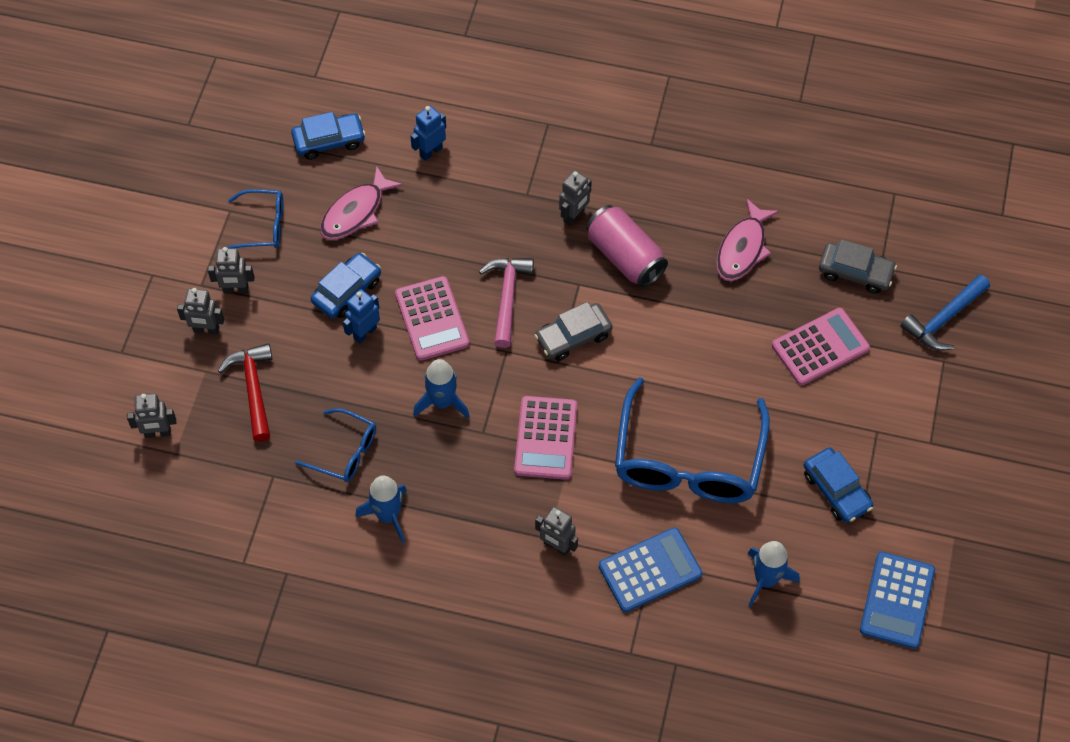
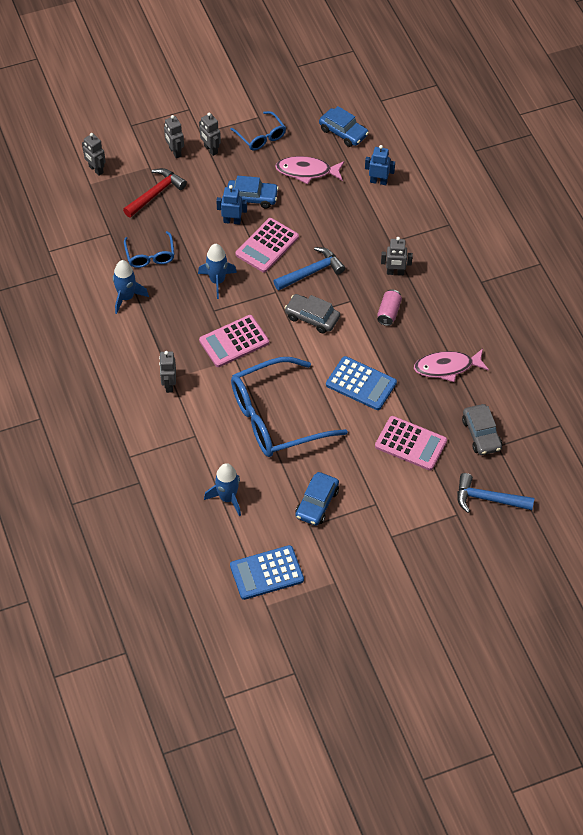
camera: 55 degrees right, 5 degrees down
pink hammer [479,258,534,348] -> blue hammer [274,247,345,290]
pink can [586,205,668,288] -> pink can [377,289,402,326], size x0.57
blue calculator [599,527,702,612] -> blue calculator moved to [326,356,397,410]

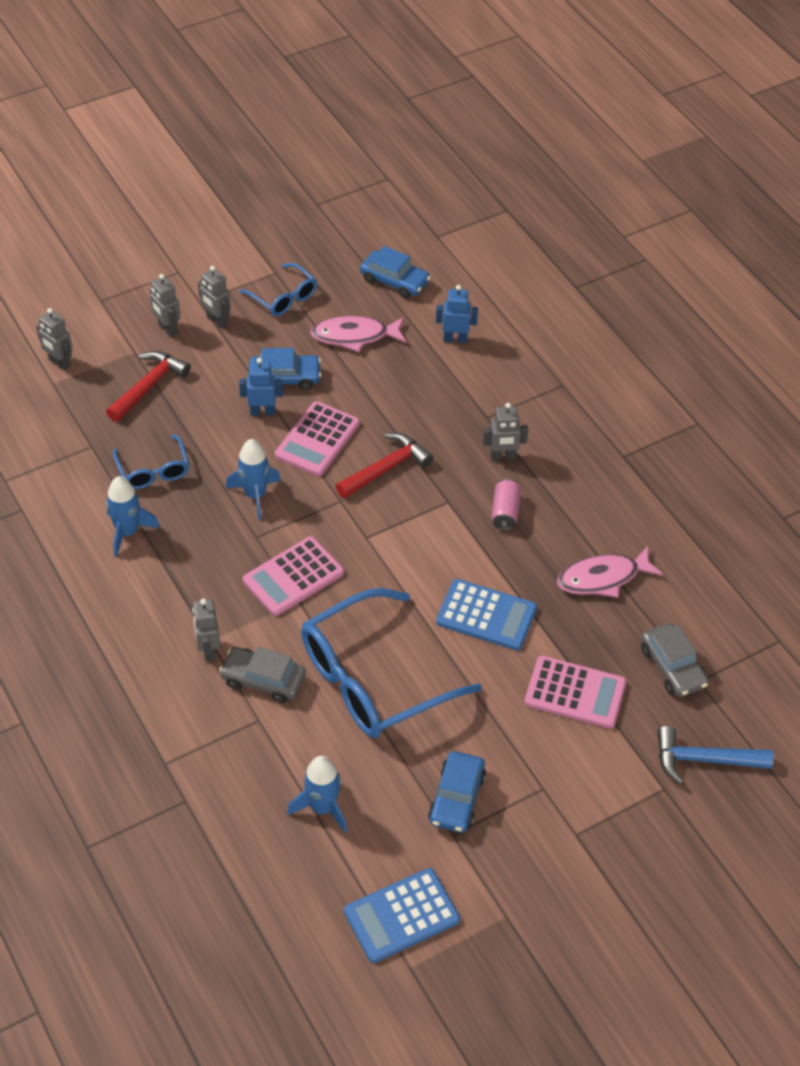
camera: 10 degrees left, 5 degrees down
blue hammer [274,247,345,290] -> red hammer [336,433,433,498]
grey car [285,294,340,333] -> grey car moved to [219,647,306,703]

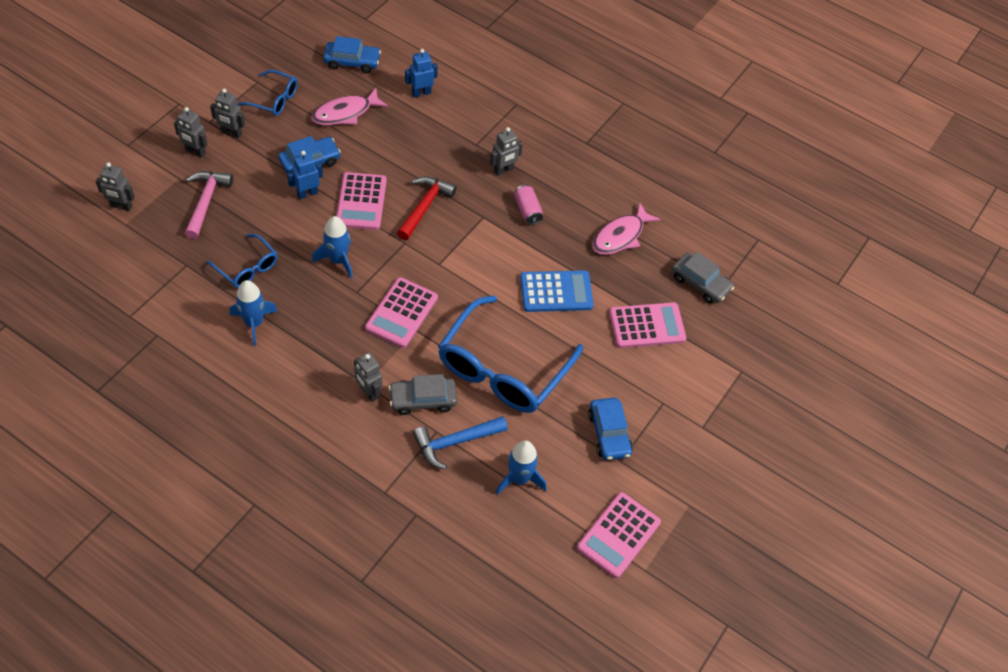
camera: 30 degrees left, 5 degrees up
red hammer [106,351,191,422] -> pink hammer [185,171,233,239]
blue calculator [344,868,460,963] -> pink calculator [577,492,661,578]
blue hammer [657,726,773,784] -> blue hammer moved to [413,416,508,470]

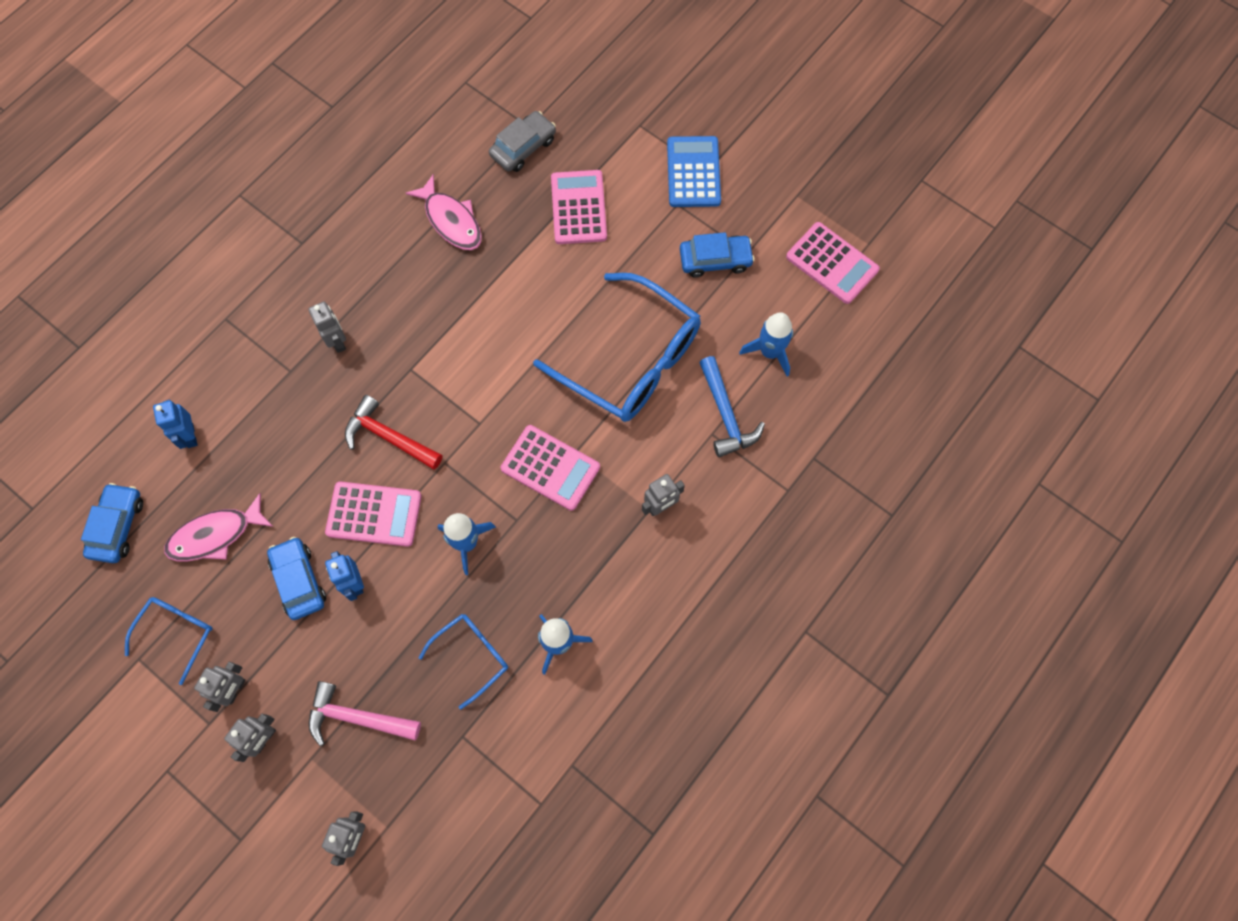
camera: 80 degrees left, 15 degrees up
pink fish [311,88,388,125] -> pink fish turned 90 degrees clockwise [164,493,273,562]
grey car [389,374,457,415] -> none
pink can [514,185,543,225] -> none
blue calculator [520,270,594,312] -> blue calculator moved to [667,136,721,207]

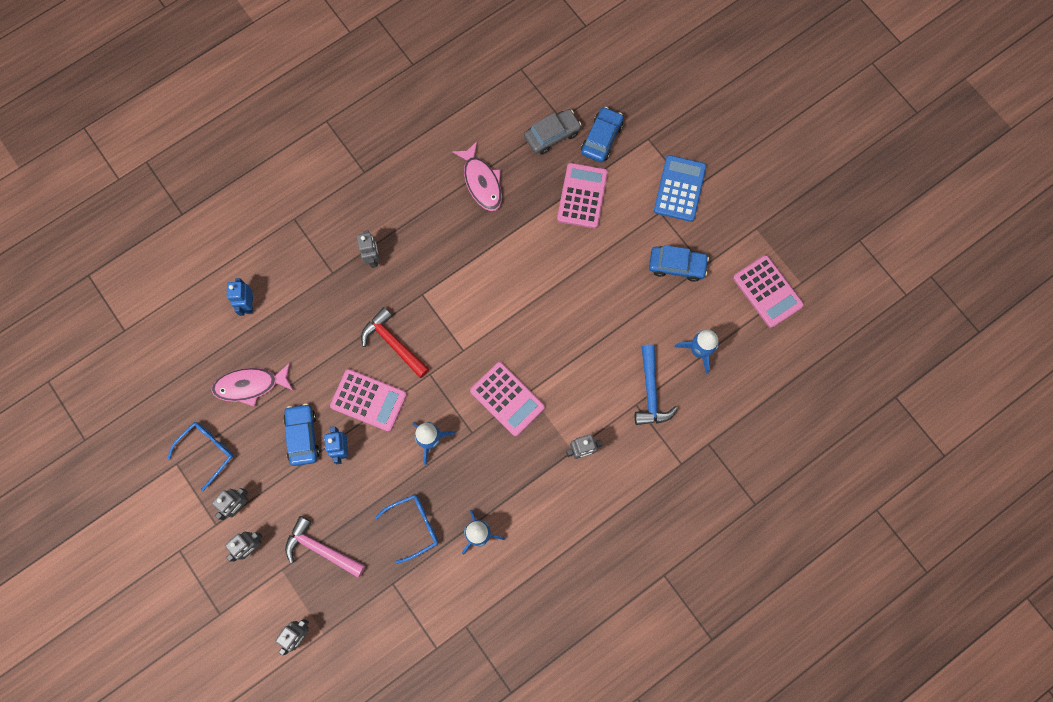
camera: 15 degrees right, 5 degrees up
blue car [81,483,143,563] -> blue car moved to [581,107,623,163]
blue glasses [533,273,701,422] -> none

